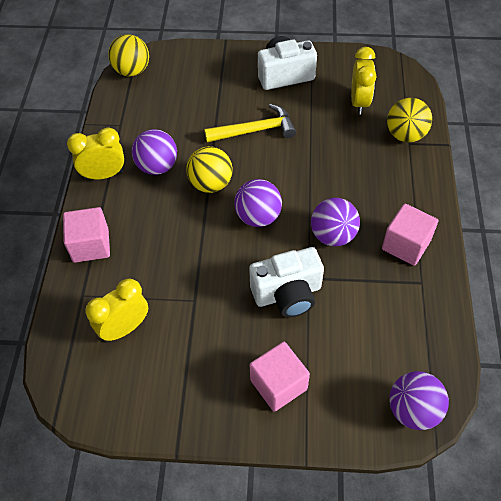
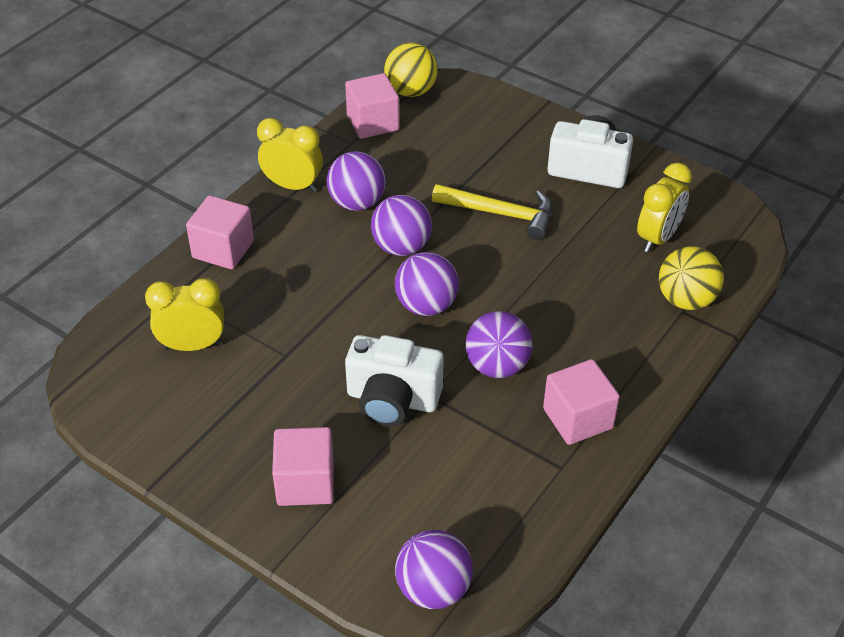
camera: 30 degrees right, 10 degrees down
yellow ball [186,146,232,193] -> purple ball [371,195,432,256]
none -> pink cube [345,73,399,139]

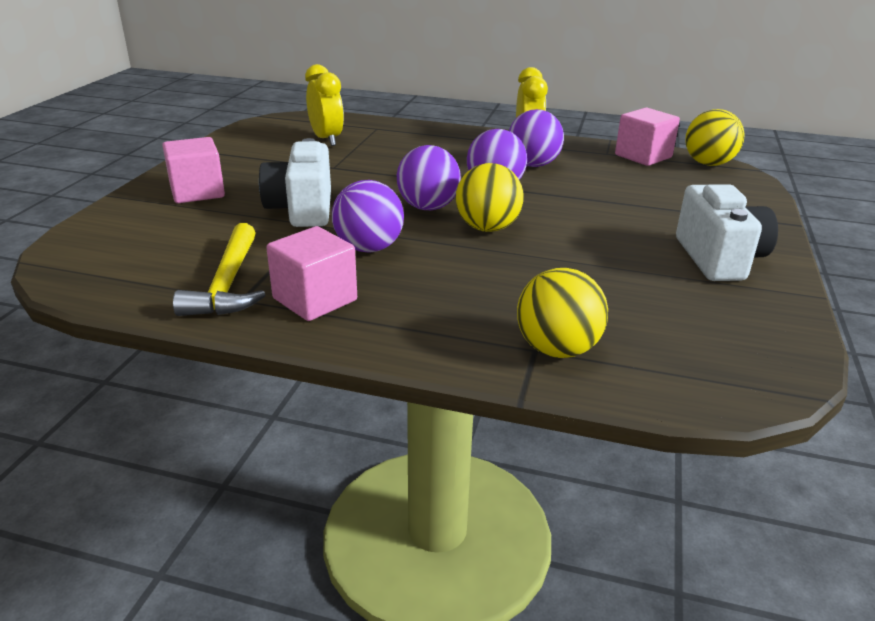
camera: 70 degrees right, 15 degrees down
pink cube [186,195,254,269] -> none
purple ball [395,530,473,609] -> none
yellow hammer [432,184,552,240] -> yellow hammer moved to [173,223,265,316]
yellow clock [637,163,692,252] -> none
none -> yellow ball [456,163,524,232]

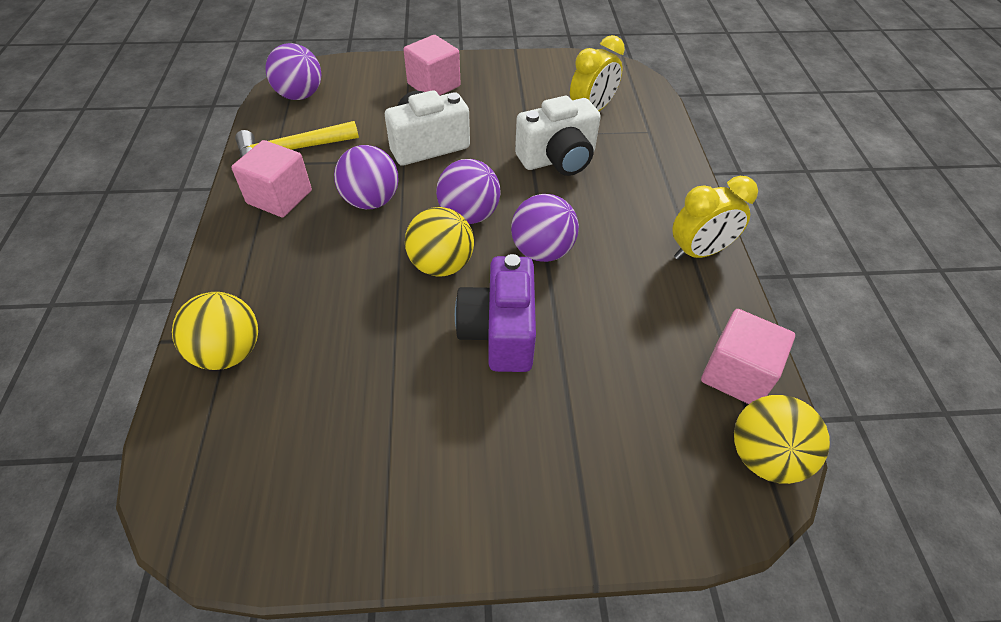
camera: 70 degrees right, 20 degrees up
purple ball [509,109,564,167] -> purple ball moved to [266,43,322,100]
white camera [676,184,778,281] -> white camera moved to [515,96,601,176]
none -> purple camera [455,254,536,372]

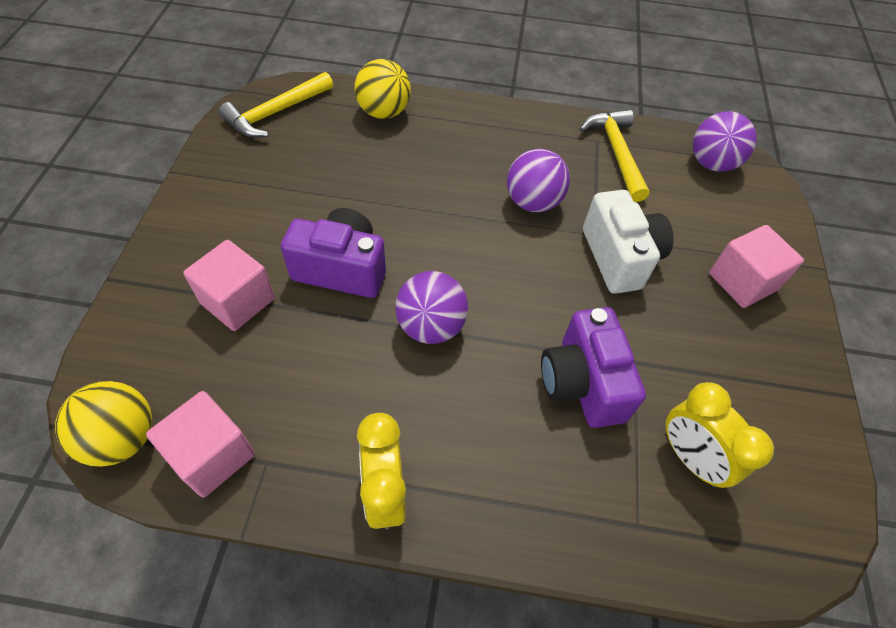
camera: 100 degrees right, 5 degrees up
pink cube [231,140,312,217] -> pink cube moved to [183,240,275,331]
yellow ball [405,207,474,276] -> none
purple ball [436,159,500,224] -> none
white camera [515,96,601,176] -> purple camera [541,307,646,428]
none -> yellow hammer [219,72,333,138]

